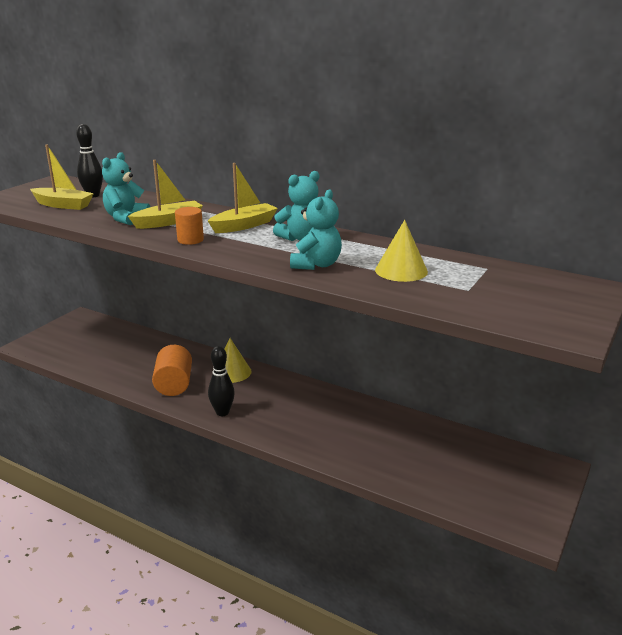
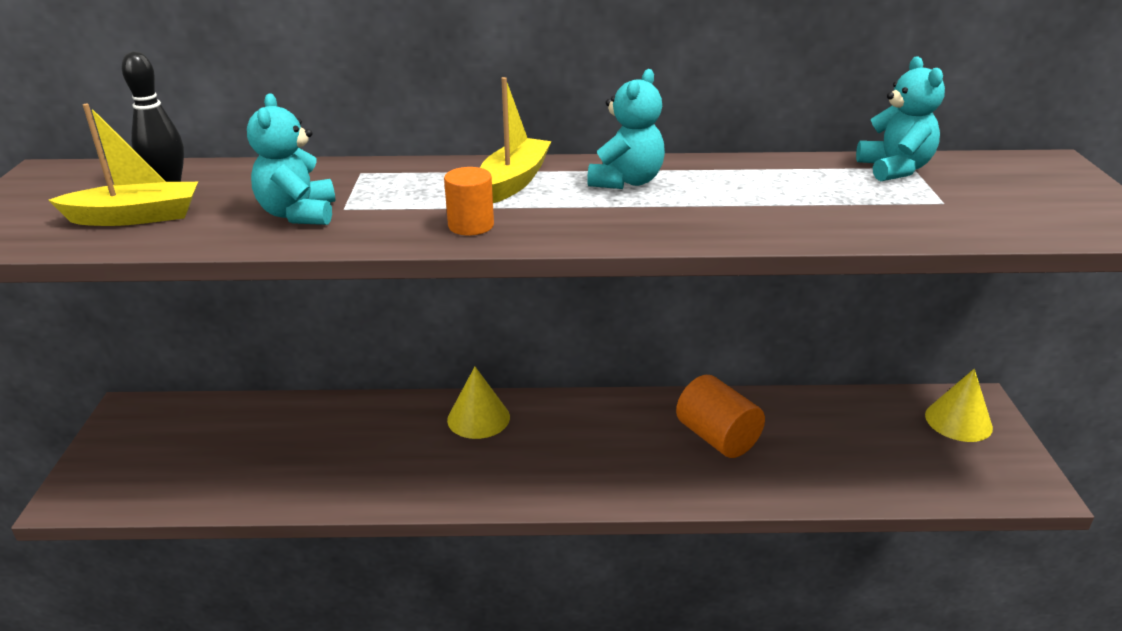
camera: 30 degrees left, 5 degrees up
yellow boat [128,160,203,229] -> none
orange cylinder [152,345,192,396] -> orange cylinder moved to [676,375,765,458]
black bowling pin [208,346,235,416] -> none
turquoise teddy bear [290,190,342,270] -> turquoise teddy bear moved to [856,56,945,181]
yellow cone [375,220,428,282] -> yellow cone moved to [925,369,993,442]

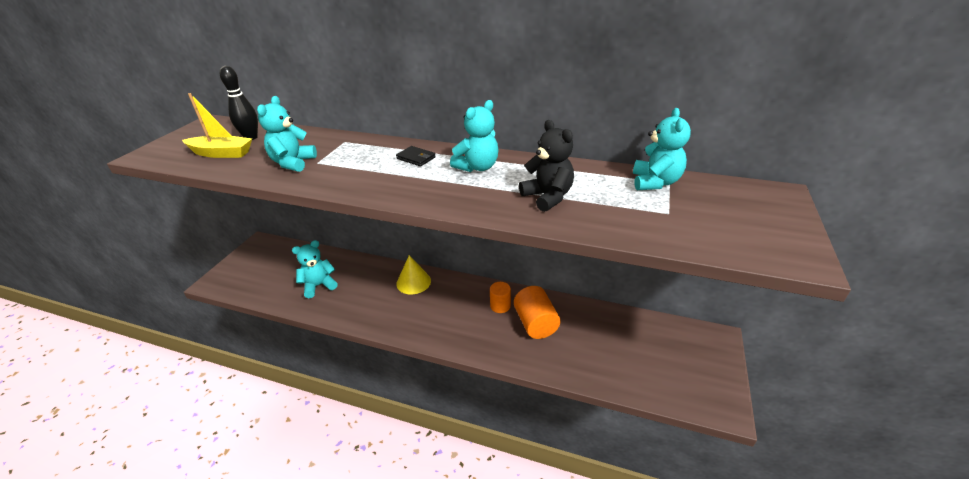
camera: 20 degrees right, 5 degrees up
orange cylinder [444,167,494,235] -> orange cylinder moved to [490,282,511,313]
yellow boat [480,77,552,203] -> black wallet [396,146,436,166]
yellow cone [925,369,993,442] -> none
none -> turquoise teddy bear [292,240,338,298]
none -> black teddy bear [519,120,574,212]

